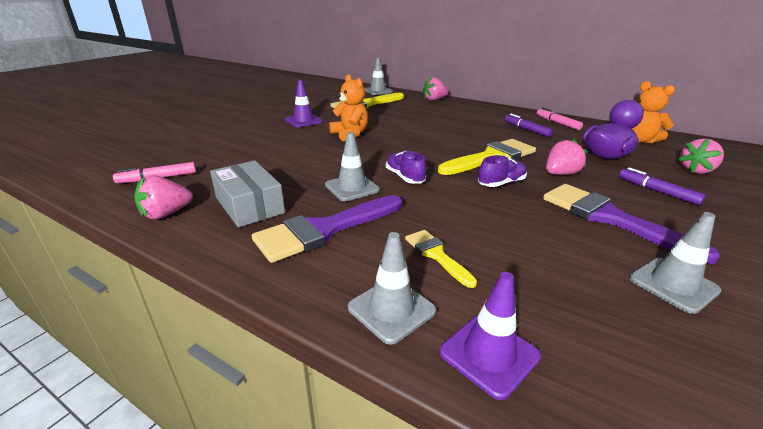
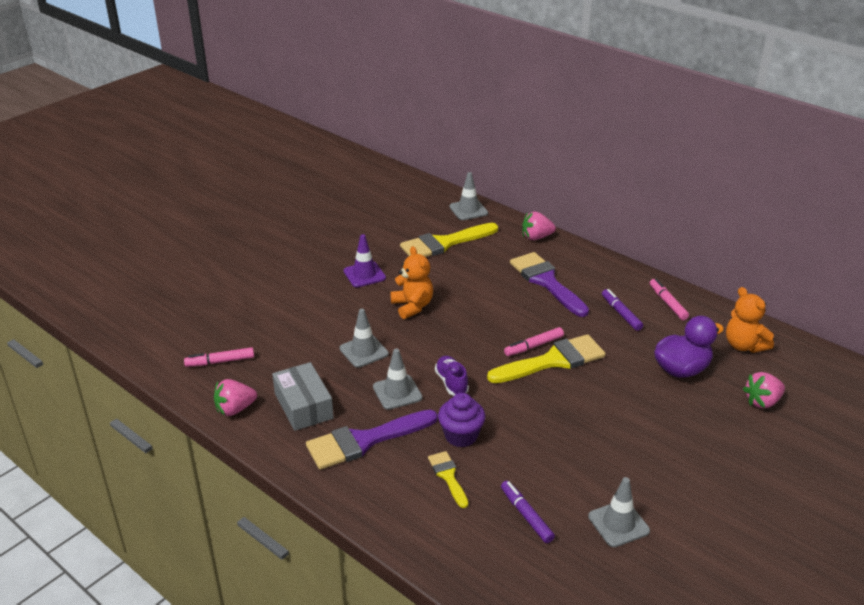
camera: 10 degrees right, 5 degrees up
grey traffic cone [348,232,436,345] -> grey traffic cone moved to [339,309,389,368]
purple traffic cone [440,272,541,400] -> none
purple shoe [478,155,527,187] -> none
purple brush [543,184,721,264] -> purple brush moved to [510,252,589,317]
pink strawberry [546,139,588,175] -> none
purple marker [619,167,706,205] -> purple marker moved to [501,481,555,543]
none -> purple cupcake [438,393,485,447]
none -> pink marker [504,327,564,356]

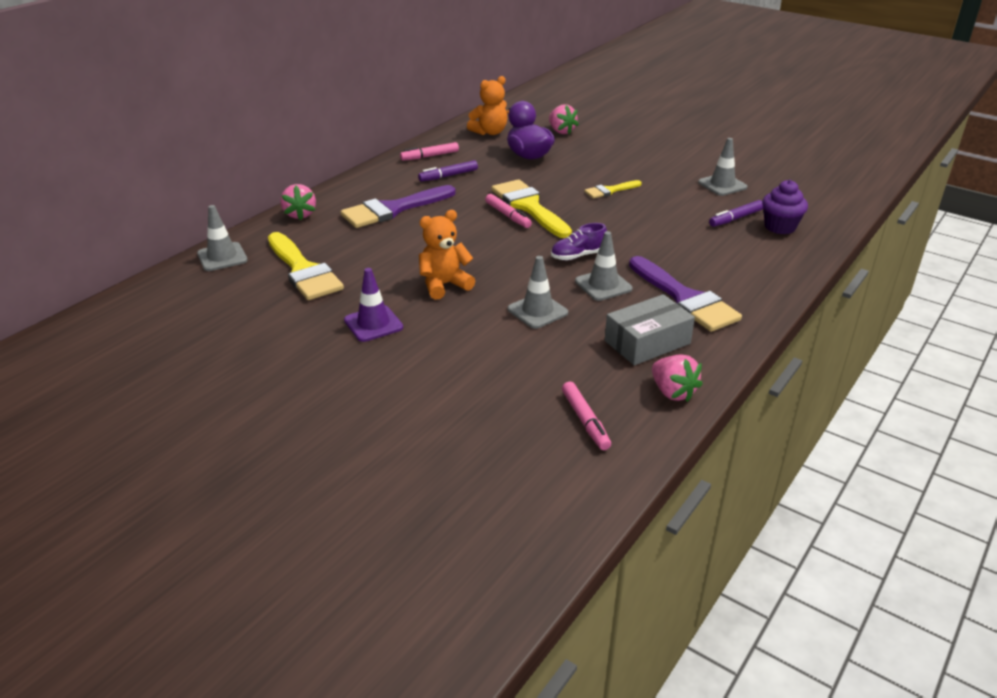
camera: 95 degrees left, 0 degrees up
yellow brush [428,451,468,508] -> yellow brush moved to [584,180,642,199]
purple cupcake [438,393,485,447] -> purple cupcake moved to [762,180,808,234]

